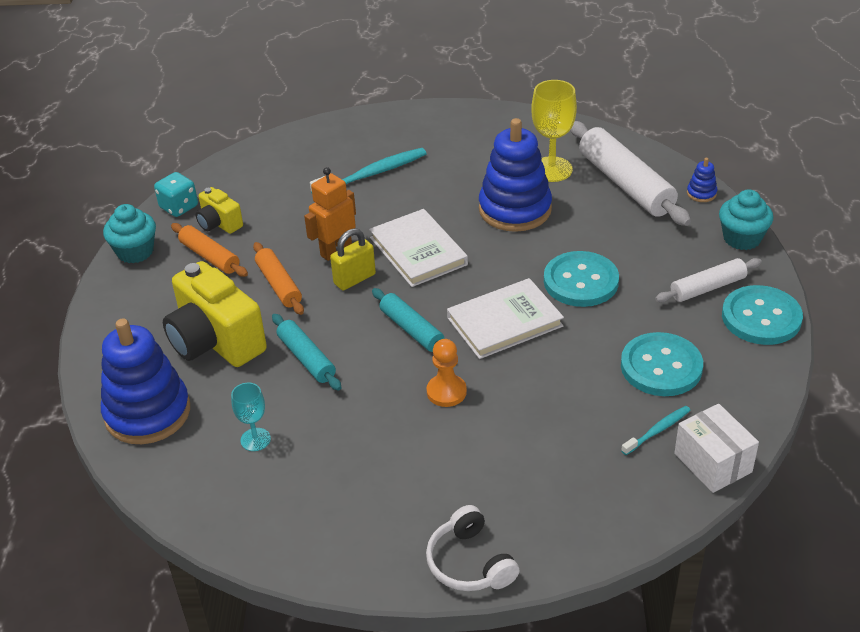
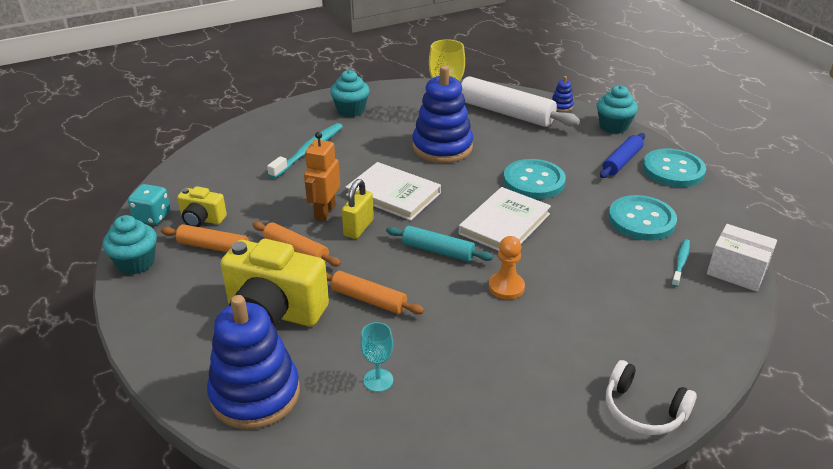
camera: 30 degrees left, 5 degrees down
turquoise rolling pin [272,314,341,391] -> orange rolling pin [326,271,424,314]
white rolling pin [655,258,762,302] -> blue rolling pin [600,133,645,178]
none -> turquoise cupcake [330,70,370,117]

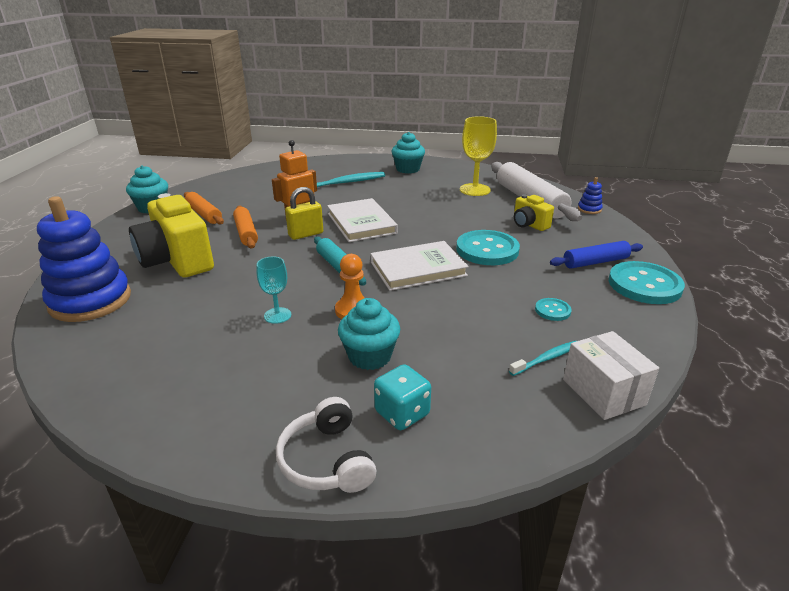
camera: 35 degrees right, 5 degrees down
turquoise dice [128,184,171,225] -> turquoise dice moved to [374,364,431,430]
yellow camera [177,186,227,227] -> yellow camera moved to [514,194,554,231]
orange rolling pin [326,271,424,314] -> none
turquoise goblet [360,322,393,392] -> turquoise goblet moved to [257,256,291,324]
blue stacking toy [412,65,473,163] -> none
turquoise cupcake [597,85,638,134] -> turquoise cupcake moved to [338,298,400,370]
turquoise button [608,195,677,241] -> turquoise button [535,298,571,321], size x0.47

